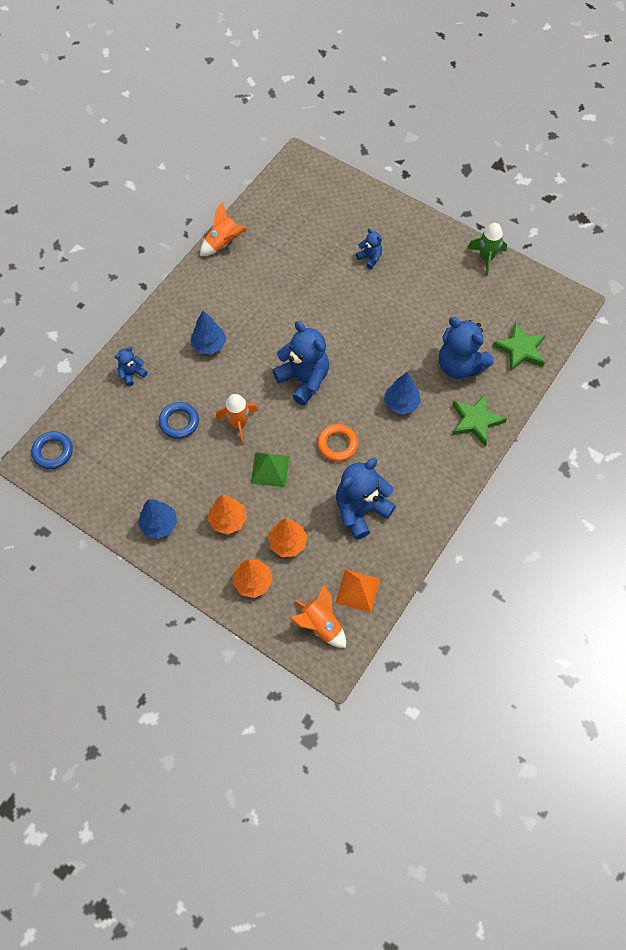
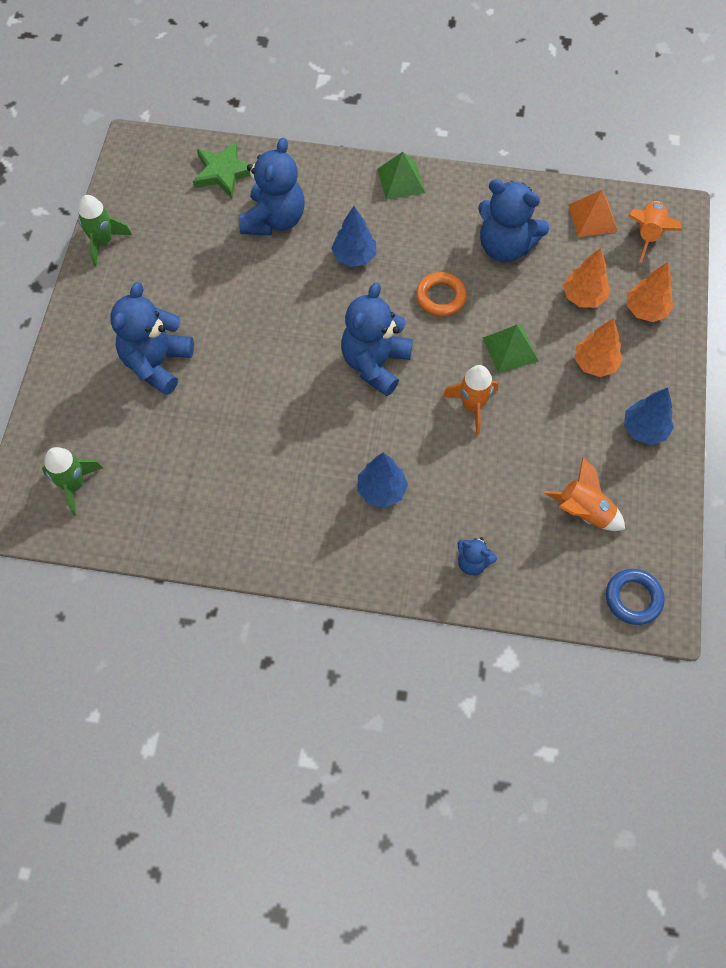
camera: 115 degrees left, 0 degrees up
blue ring [159,402,199,439] -> none
orange rocket [200,201,247,256] -> orange rocket moved to [544,457,625,531]
blue teddy bear [356,228,382,269] -> blue teddy bear [110,282,194,395], size x2.02
green star [452,394,507,447] -> none
none -> green rocket [42,447,103,516]
none -> green pyramid [377,152,425,200]

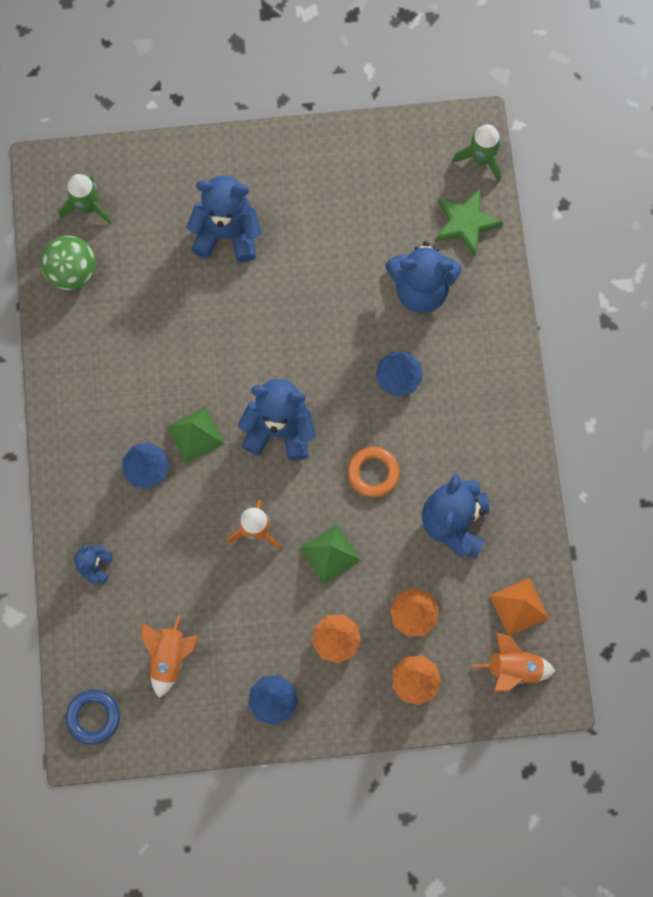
camera: 75 degrees right, 10 degrees up
green rocket [78,195,132,267] -> green rocket moved to [452,124,501,182]
green pyramid [377,152,425,200] -> green pyramid moved to [167,407,225,463]
none -> green ball [41,235,96,291]

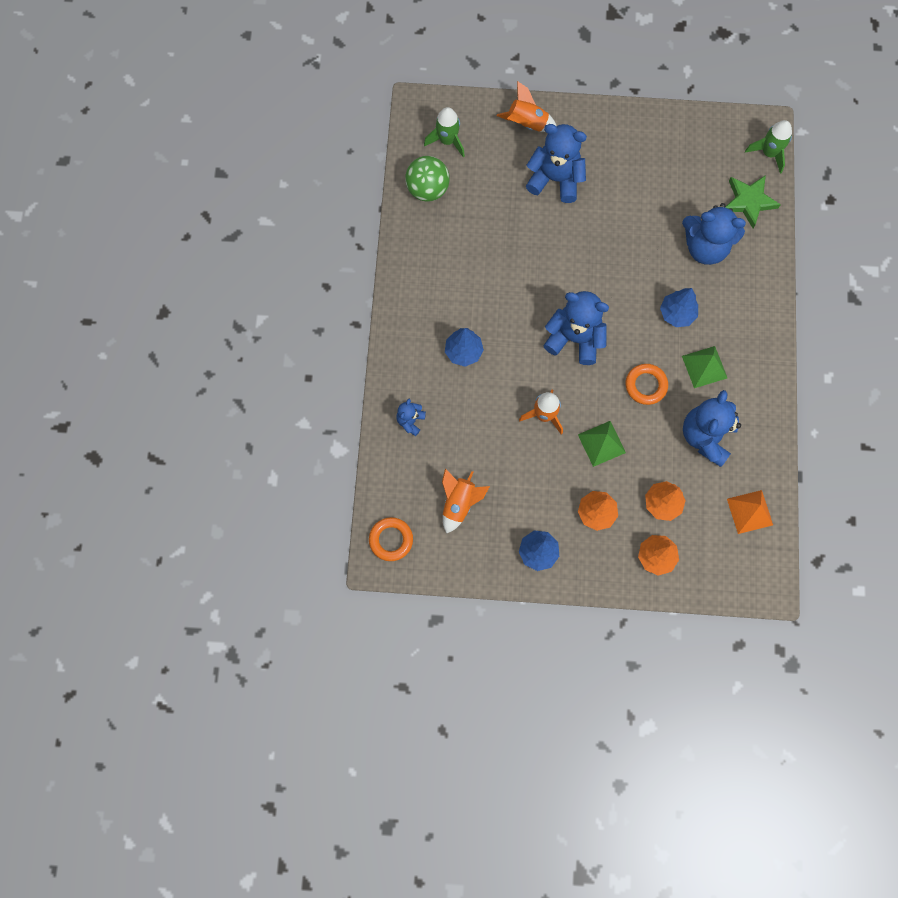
camera: 10 degrees right, 0 degrees up
blue ring [66,690,120,745] -> orange ring [369,517,413,561]
green pyramid [167,407,225,463] -> green pyramid moved to [682,346,727,388]
orange rocket [472,633,556,692] -> orange rocket moved to [497,81,556,132]

